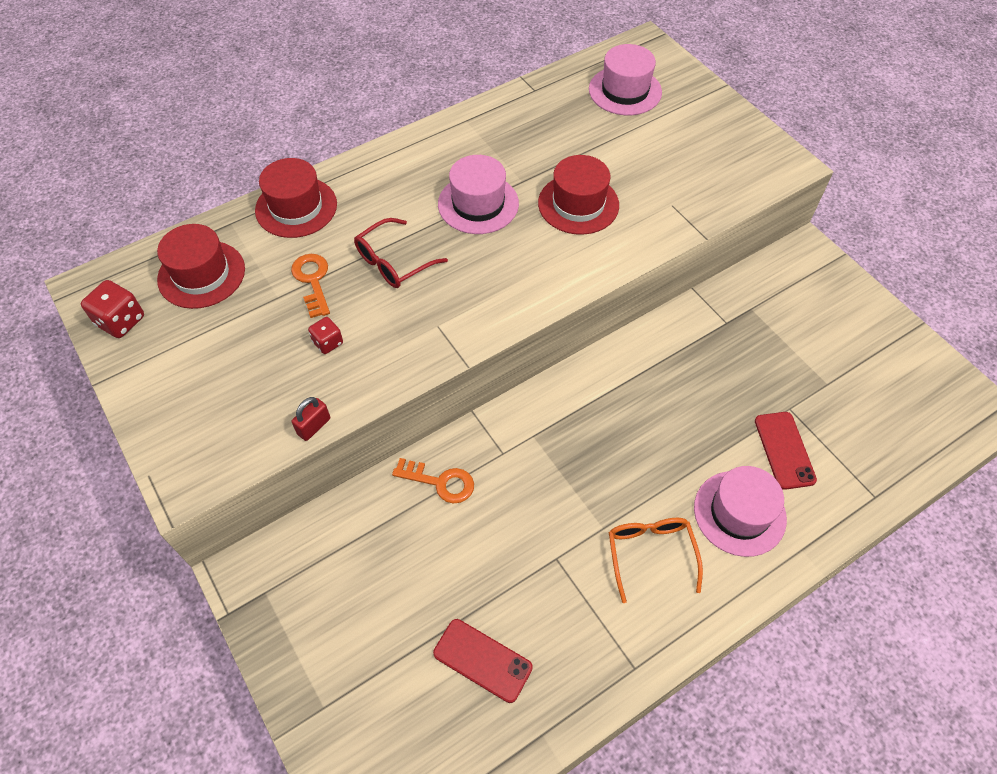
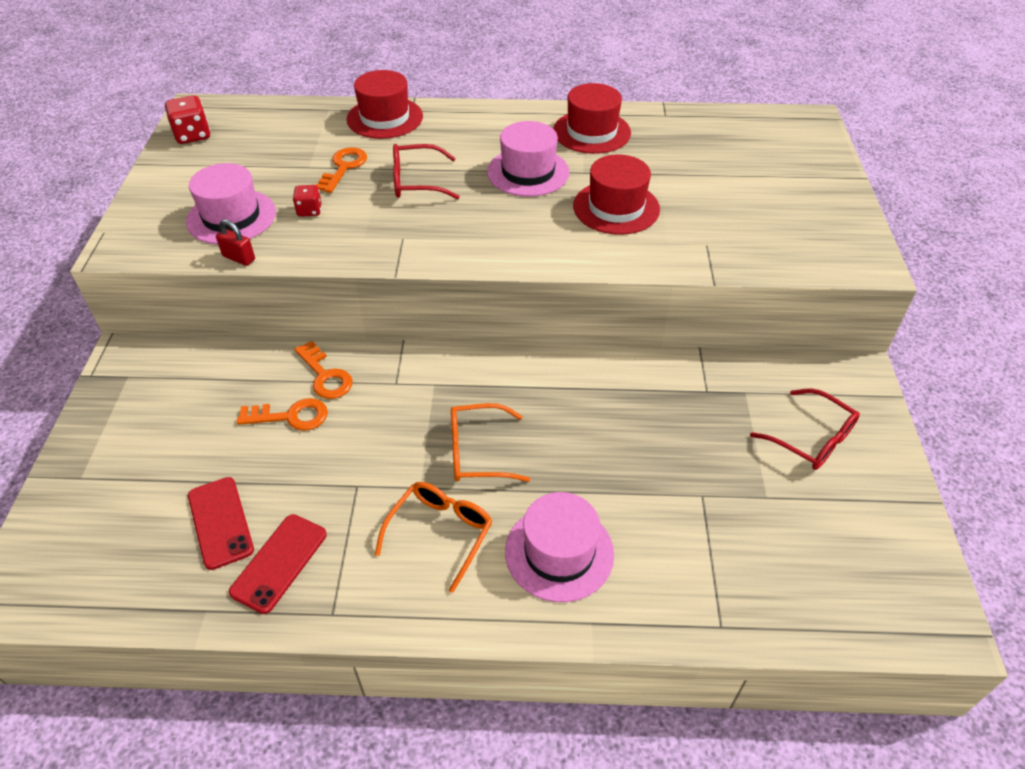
camera: 35 degrees right, 10 degrees down
red hat [157,224,245,309] -> red hat moved to [553,83,631,154]
red padlock [292,397,330,441] -> red padlock turned 45 degrees clockwise [216,219,255,266]
pink hat [589,44,662,115] -> pink hat moved to [186,163,276,244]
red phone [755,412,817,490] -> red phone moved to [229,514,327,614]
none -> orange key [237,398,328,431]
none -> orange glasses [451,403,530,482]
none -> red glasses [750,388,860,470]

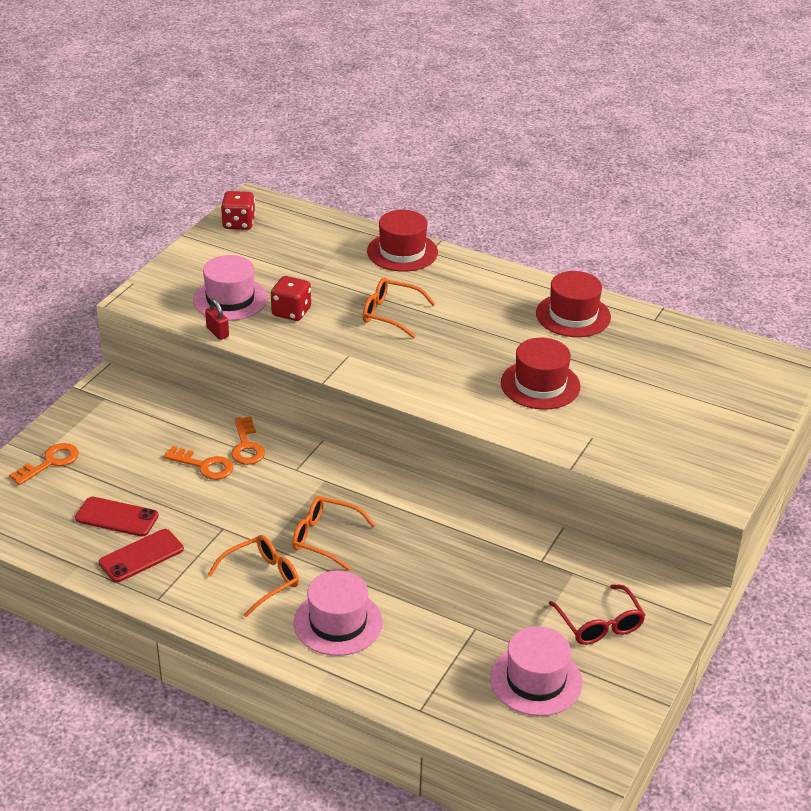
camera: 25 degrees right, 10 degrees down
red phone [188,477,254,570] -> red phone turned 75 degrees counterclockwise [75,496,159,537]
red dice [293,185,321,217] -> red dice [271,276,311,321], size x1.58
orange key [316,147,367,193] -> orange key moved to [9,443,79,485]
red glasses [393,144,460,199] -> orange glasses [363,278,435,338]
pink hat [487,121,570,197] -> pink hat moved to [490,626,583,716]

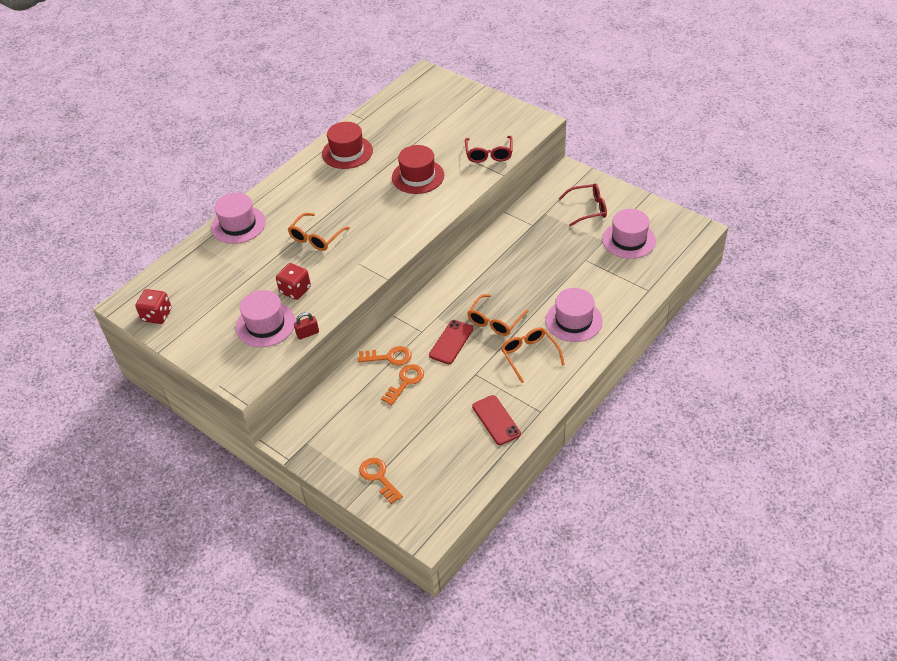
camera: 75 degrees left, 10 degrees up
red phone [75,496,159,537] -> red phone moved to [429,320,473,364]
red hat [367,210,438,272] -> pink hat [211,193,266,244]
none -> red glasses [465,136,513,163]

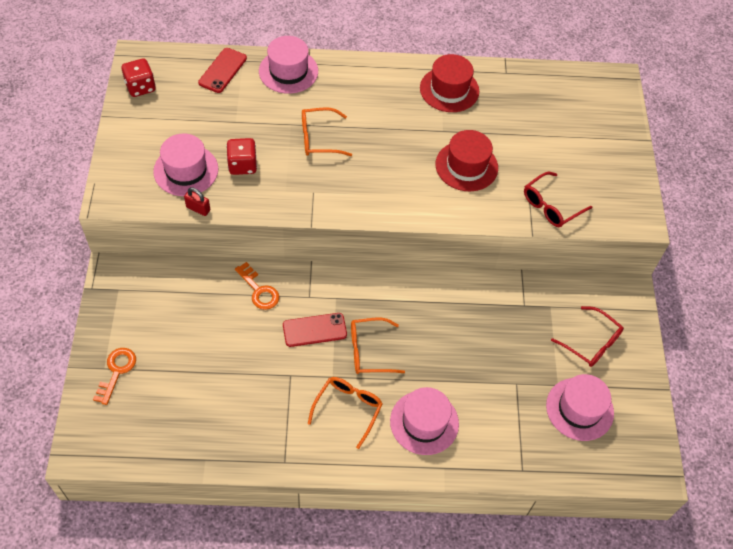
camera: 45 degrees right, 10 degrees up
orange key [381,364,424,406] -> none
red phone [472,395,521,445] -> red phone moved to [198,48,247,93]

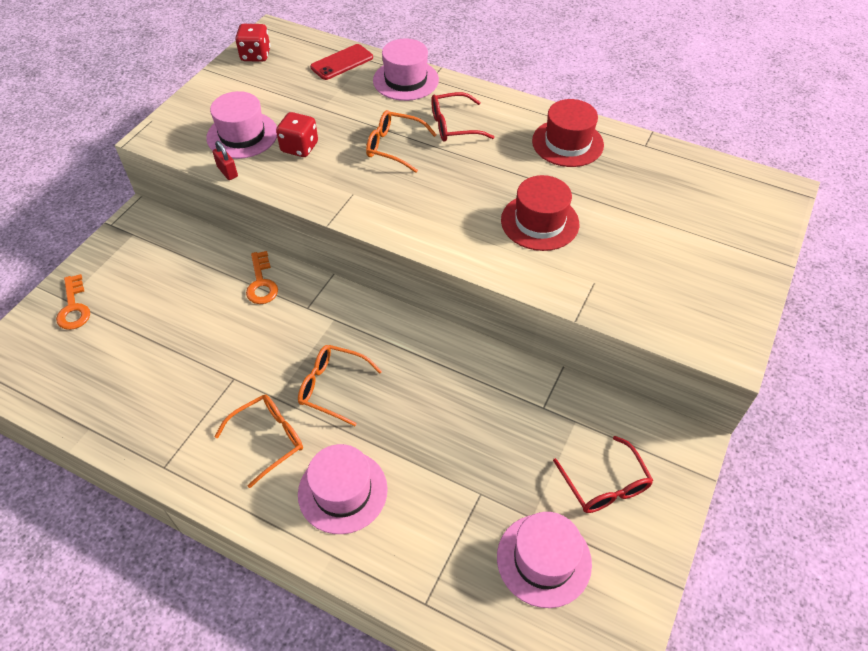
camera: 30 degrees right, 5 degrees down
orange key [93,348,136,405] -> orange key turned 120 degrees clockwise [56,274,90,330]
red phone [283,313,347,347] -> none
red glasses [524,172,592,227] -> red glasses moved to [431,92,494,142]

